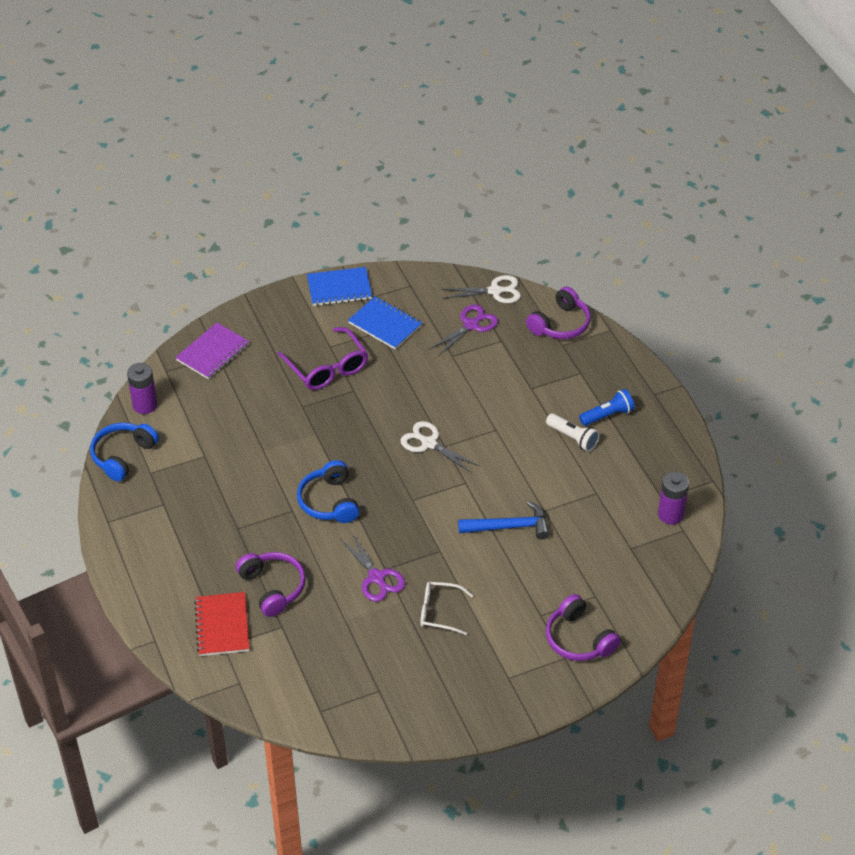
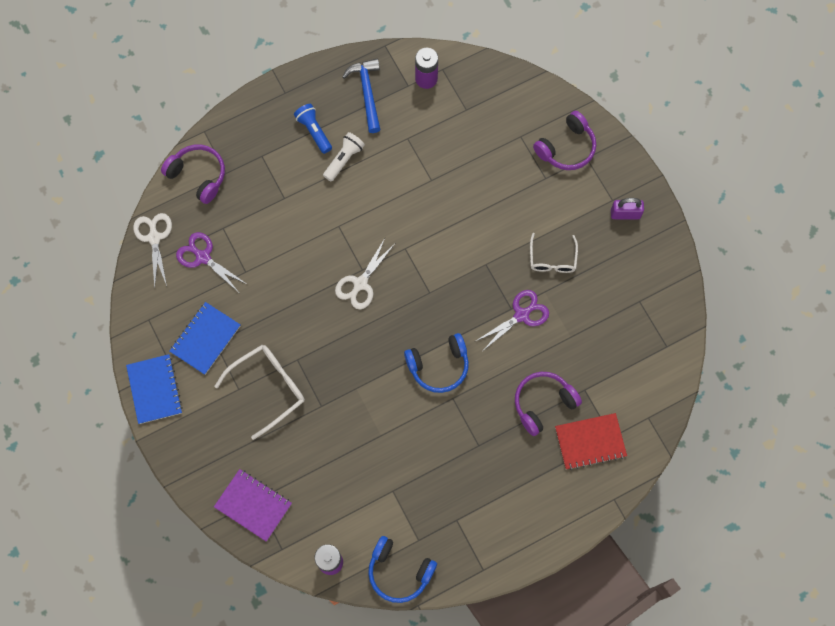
camera: 95 degrees left, 25 degrees up
purple glasses [277,327,368,390] -> white glasses [214,345,305,440]
blue hammer [458,501,550,539] -> blue hammer moved to [342,59,381,133]
none -> purple padlock [611,198,644,219]

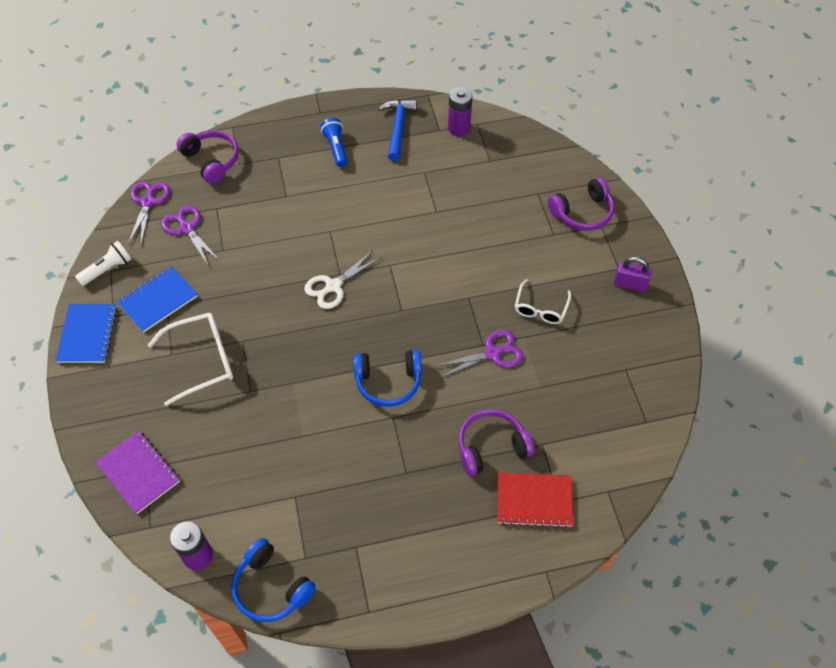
camera: 15 degrees right, 15 degrees down
white scissors [133,213,172,288] -> purple scissors [128,181,170,244]
white flashlight [323,132,365,182] -> white flashlight moved to [75,241,132,286]

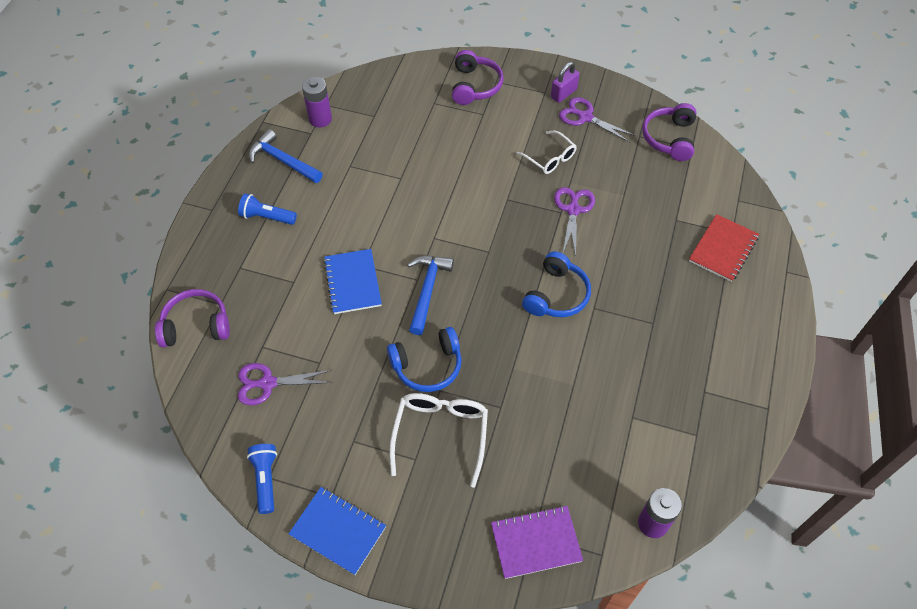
camera: 60 degrees left, 0 degrees up
white flashlight [75,241,132,286] -> blue flashlight [247,444,277,514]
blue notebook [117,266,198,333] -> blue notebook moved to [324,249,382,314]
purple scissors [128,181,170,244] -> purple scissors moved to [559,97,636,143]
blue headphones [231,538,316,622] -> blue headphones moved to [387,327,462,392]
white scissors [304,250,381,309] -> blue hammer [407,256,454,335]
purple headphones [458,409,535,476] -> purple headphones moved to [642,103,696,161]

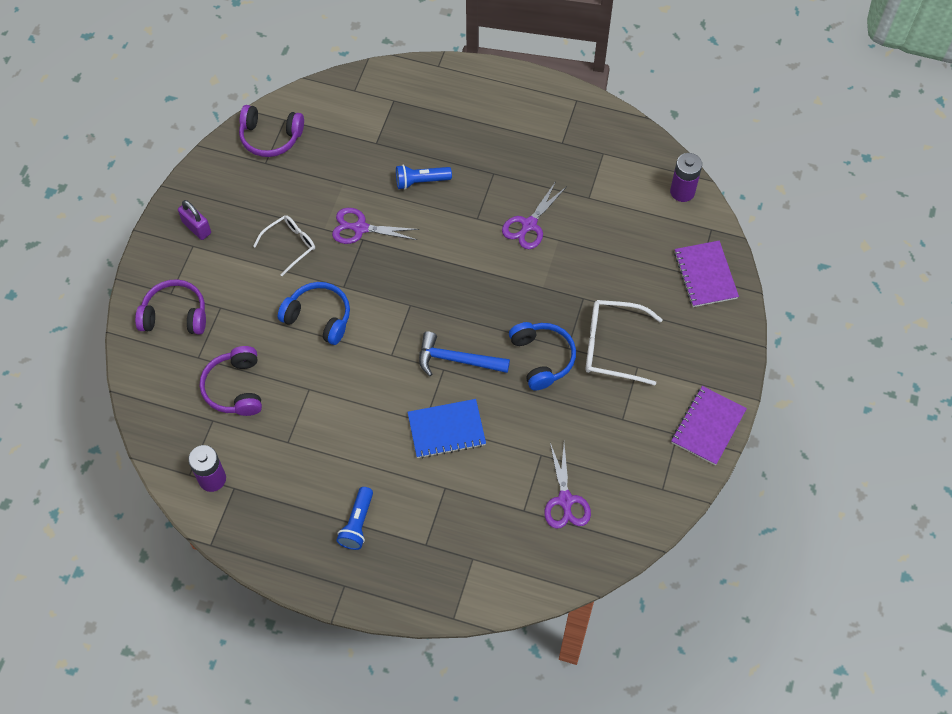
camera: 90 degrees left, 5 degrees up
purple headphones [155,289,230,347] -> purple headphones moved to [200,346,262,416]
blue flashlight [247,444,277,514] -> blue flashlight moved to [396,165,452,190]
blue hammer [249,129,323,183] -> none
blue notebook [288,487,386,575] -> purple notebook [671,386,747,465]
blue headphones [522,251,591,317] -> blue headphones moved to [278,282,350,345]
purple scissors [559,97,636,143] -> purple scissors moved to [502,181,567,249]
red notebook [689,214,759,282] -> none

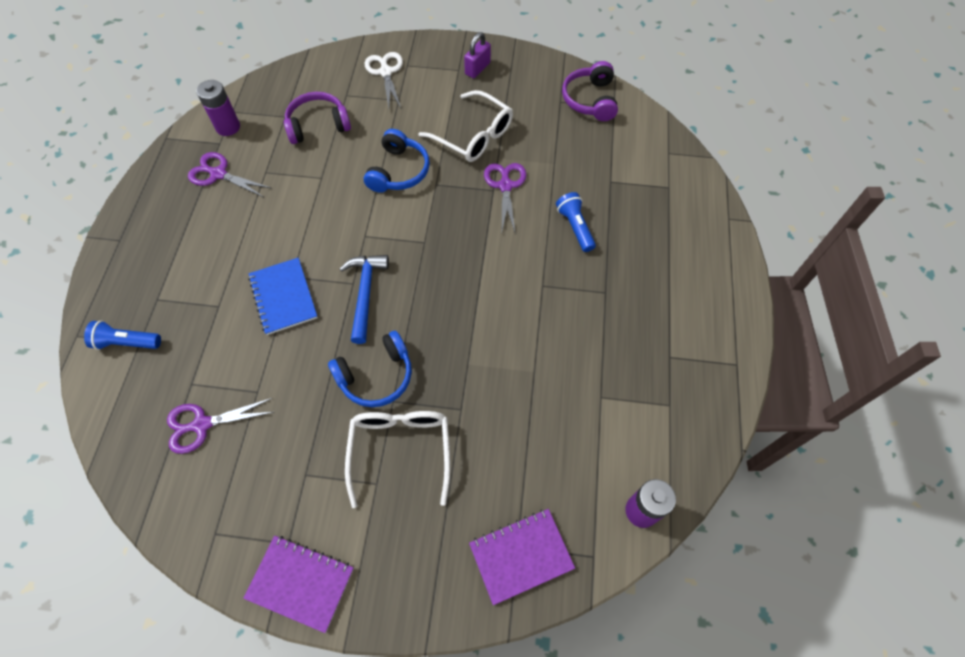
camera: 80 degrees right, 0 degrees up
purple headphones [135,279,206,335] -> white scissors [365,52,403,108]
white glasses [253,215,315,276] -> white glasses [418,90,513,162], size x1.55
blue flashlight [336,487,373,550] -> blue flashlight moved to [84,320,161,350]
purple scissors [502,181,567,249] -> purple scissors moved to [188,152,271,197]

